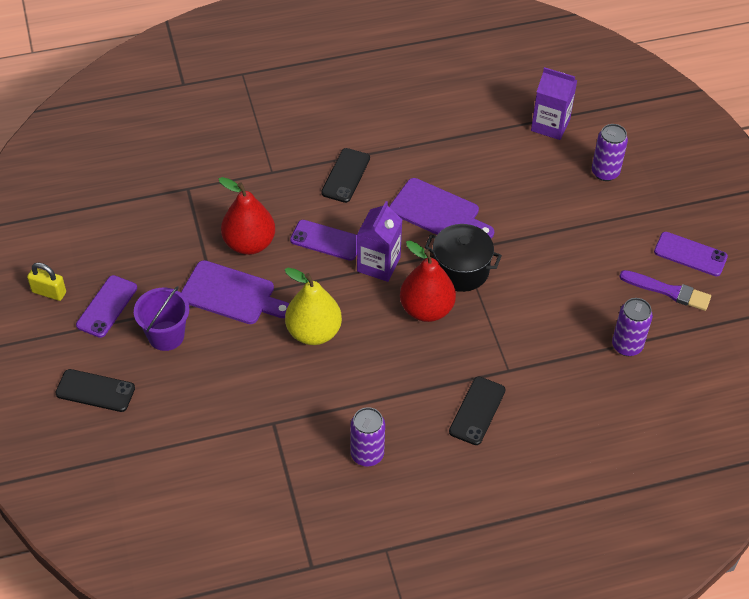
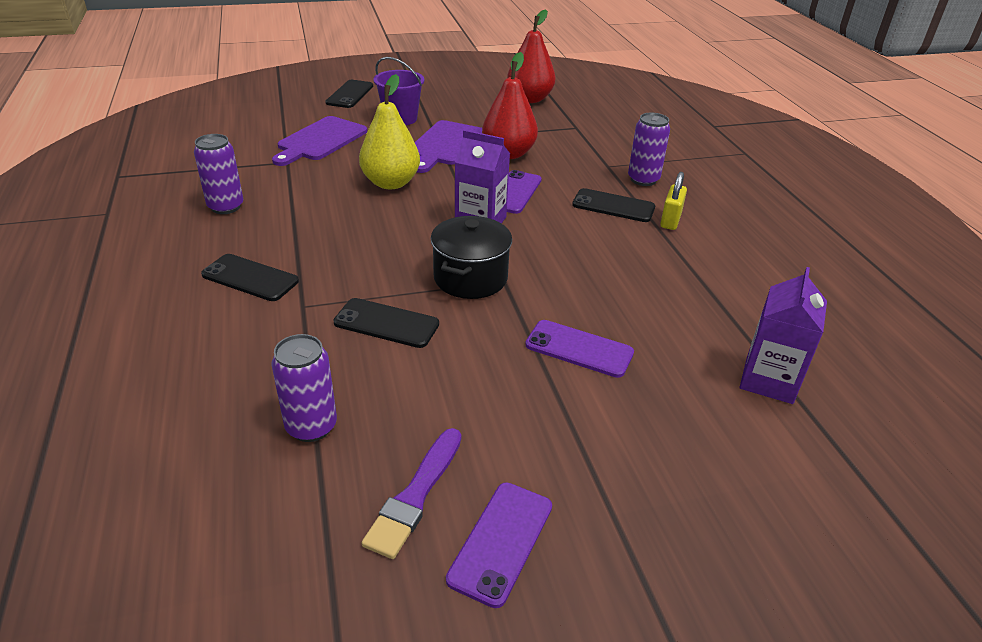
camera: 90 degrees right, 15 degrees down
yellow padlock [27,262,66,301] -> yellow padlock moved to [660,172,687,230]
purple phone [76,275,137,338] -> purple phone moved to [525,320,634,378]
purple cutting board [389,178,494,238] -> purple cutting board moved to [272,116,367,166]
red pear [400,241,456,322] -> red pear moved to [507,9,555,103]
purple can [592,124,628,181] -> purple can moved to [628,113,670,186]
none -> black phone [333,298,439,348]

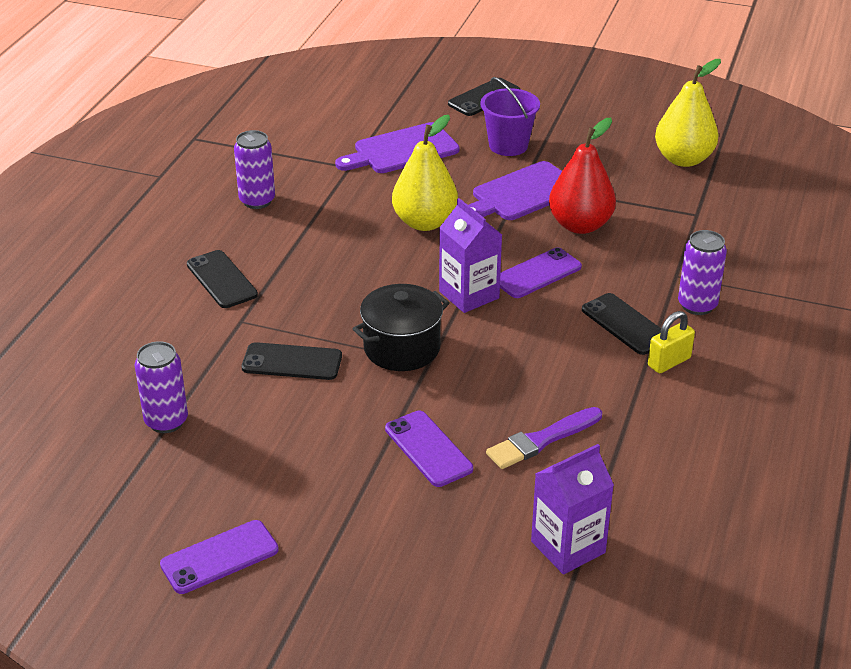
camera: 35 degrees right, 0 degrees up
black phone [333,298,439,348] -> black phone turned 45 degrees counterclockwise [242,342,342,380]
purple brush [362,428,461,559] -> purple brush moved to [486,407,602,469]
red pear [507,9,555,103] -> yellow pear [655,59,721,167]

